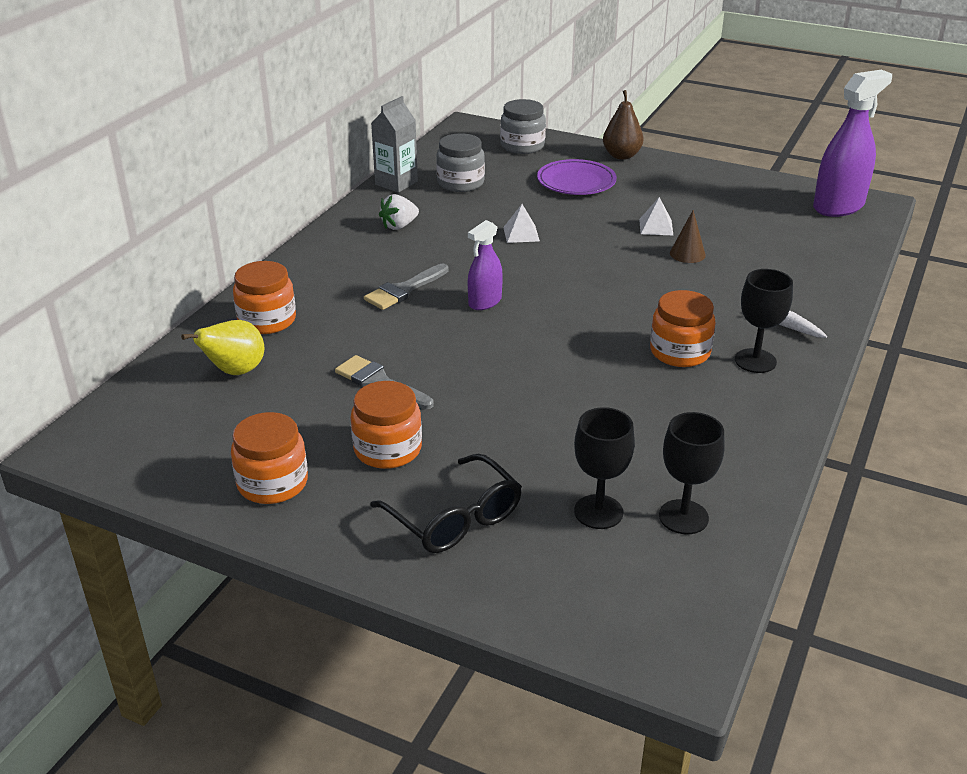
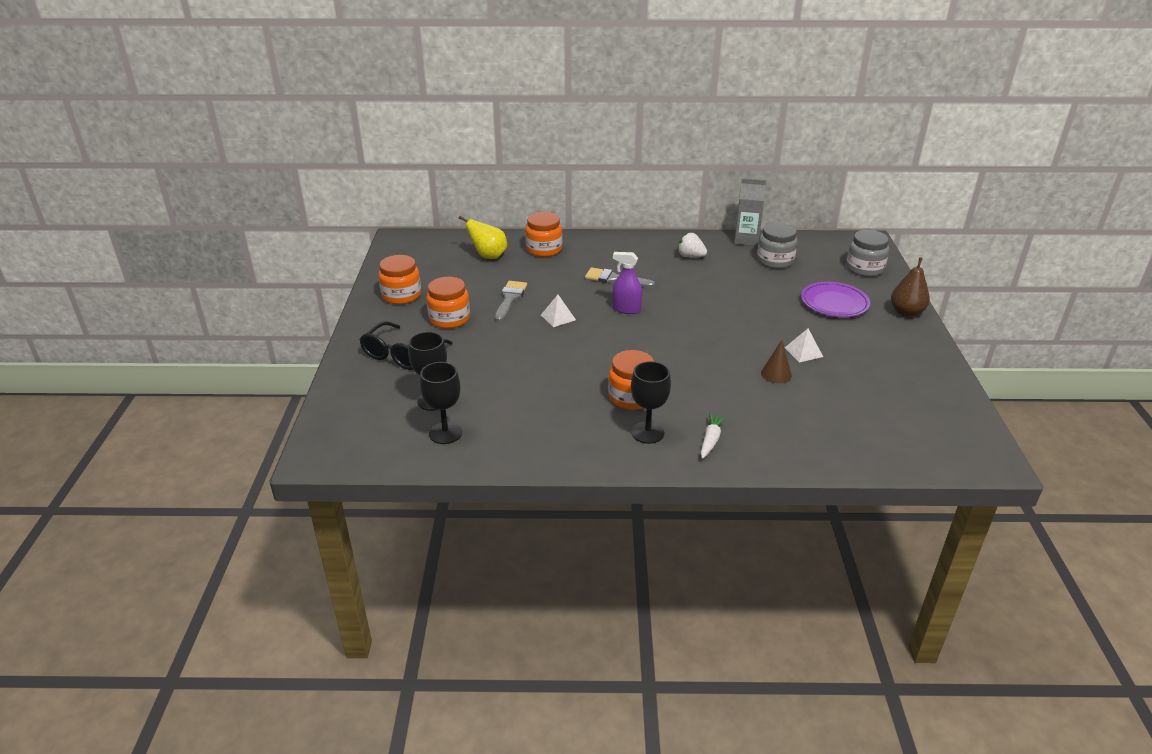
camera: 65 degrees right, 0 degrees up
white pyramid [503,204,540,243] -> white pyramid moved to [541,295,576,327]
purple spray bottle [813,70,892,217] -> none

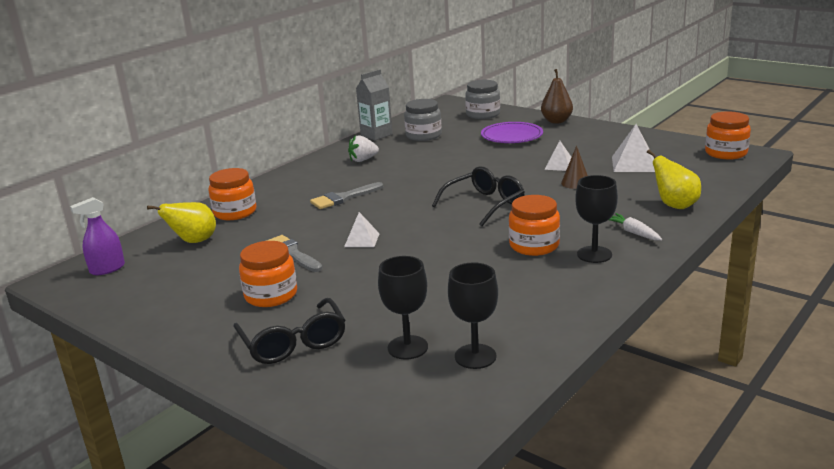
camera: 50 degrees left, 10 degrees down
orange jar [378,255,421,304] -> orange jar moved to [705,111,751,159]
purple spray bottle [612,252,642,314] -> purple spray bottle moved to [70,197,125,275]
none -> black glasses [432,166,525,226]
none -> white pyramid [612,124,655,172]
none -> yellow pear [647,150,701,209]

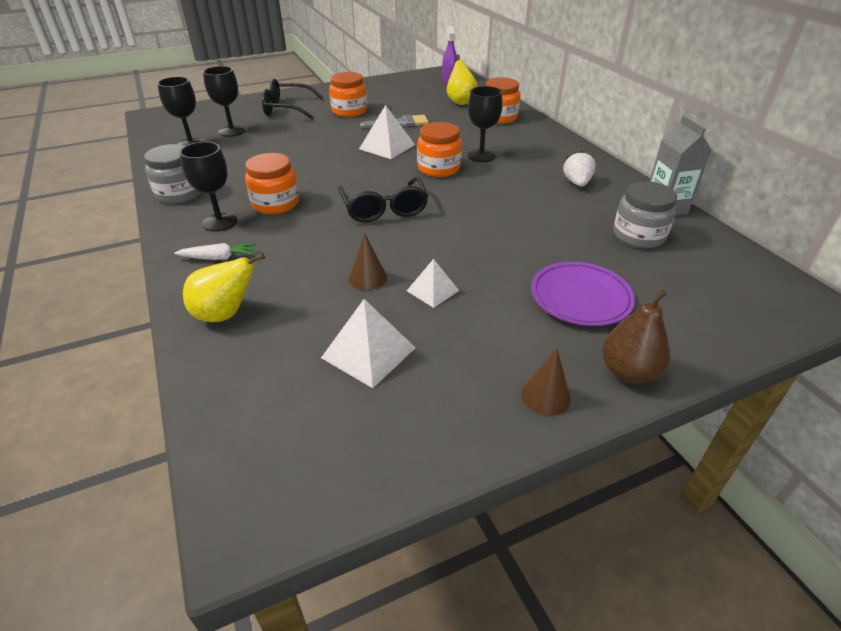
camera: 115 degrees right, 15 degrees up
grey brush [310,182,383,209] -> black goblet [468,86,503,162]
white pyramid [344,212,380,247] -> white pyramid [359,105,415,159], size x1.58
grey jar [465,80,500,119] -> grey jar moved to [144,144,201,204]
orange jar [705,111,751,159] -> orange jar moved to [417,122,462,177]
none -> brown cone [521,348,571,416]

